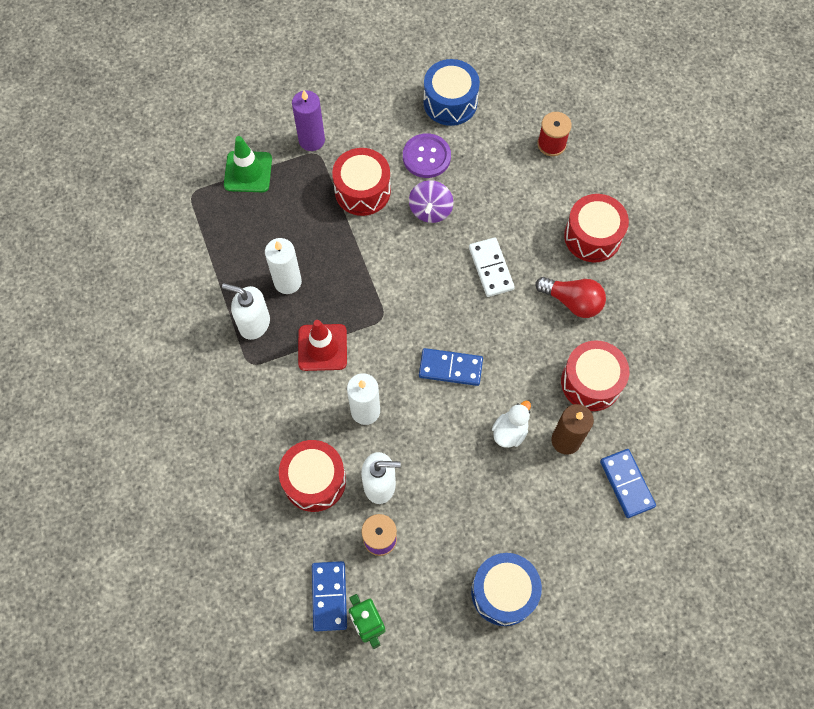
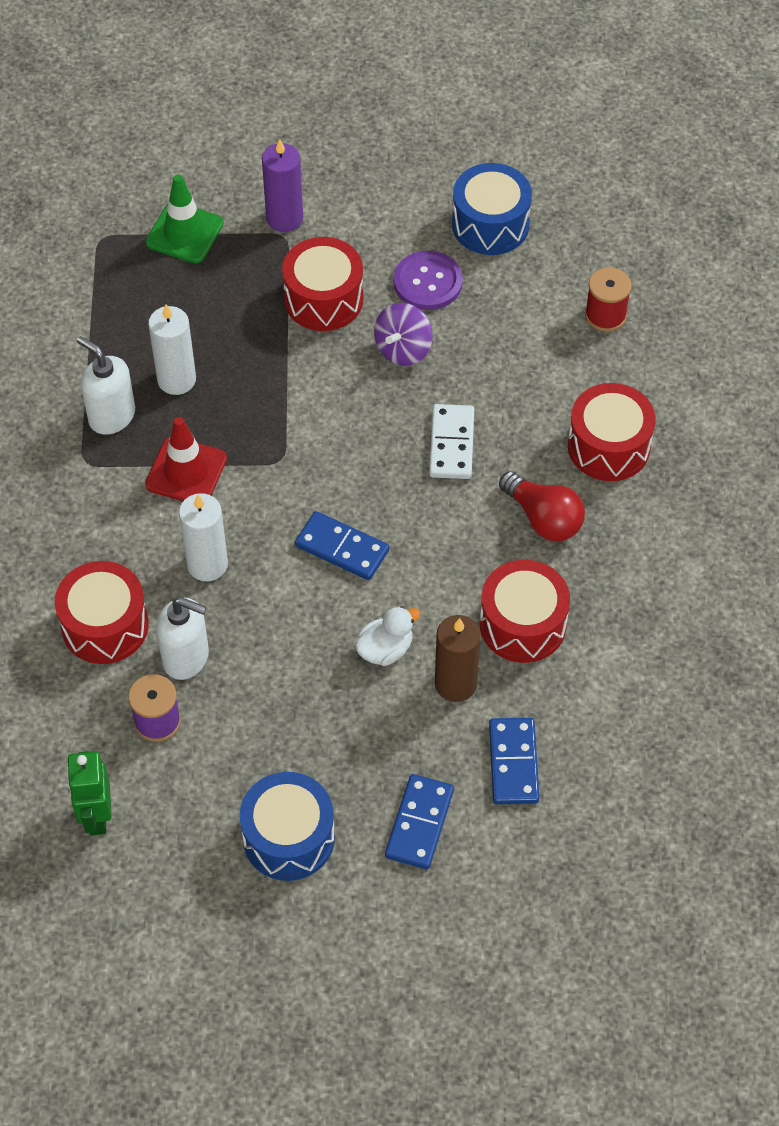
camera: 20 degrees right, 10 degrees down
blue domino [312,561,347,632] -> blue domino moved to [385,774,454,869]

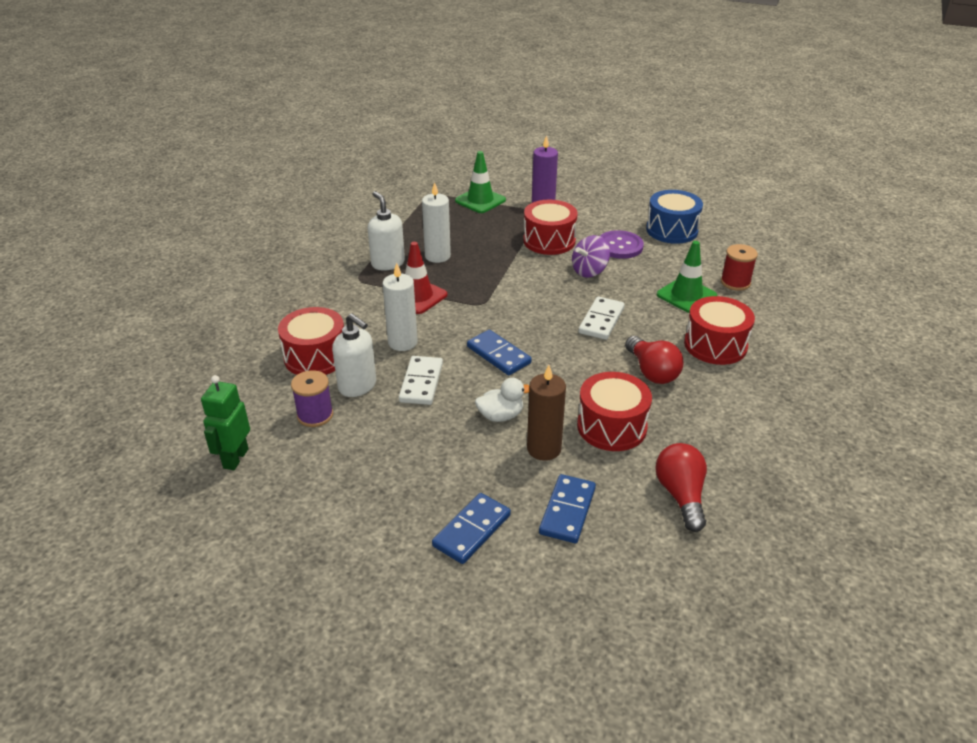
camera: 20 degrees right, 20 degrees down
blue drum [240,772,335,881] -> none
none -> white domino [399,356,443,405]
none -> red light bulb [655,443,707,532]
none -> green traffic cone [657,241,717,313]

